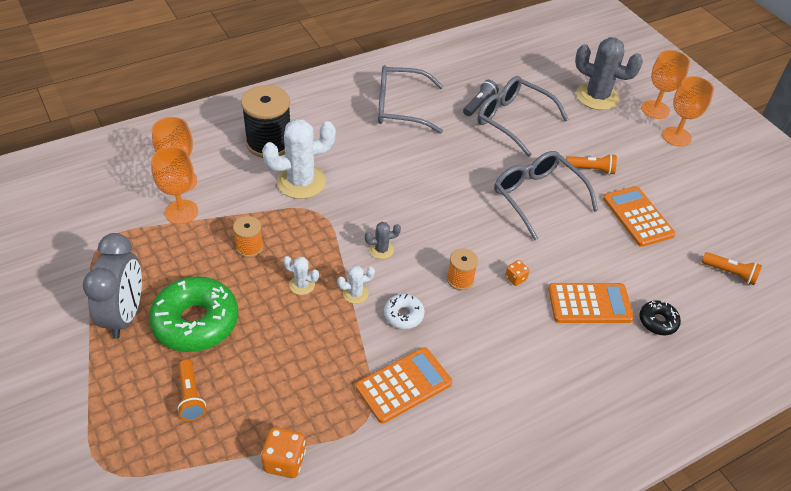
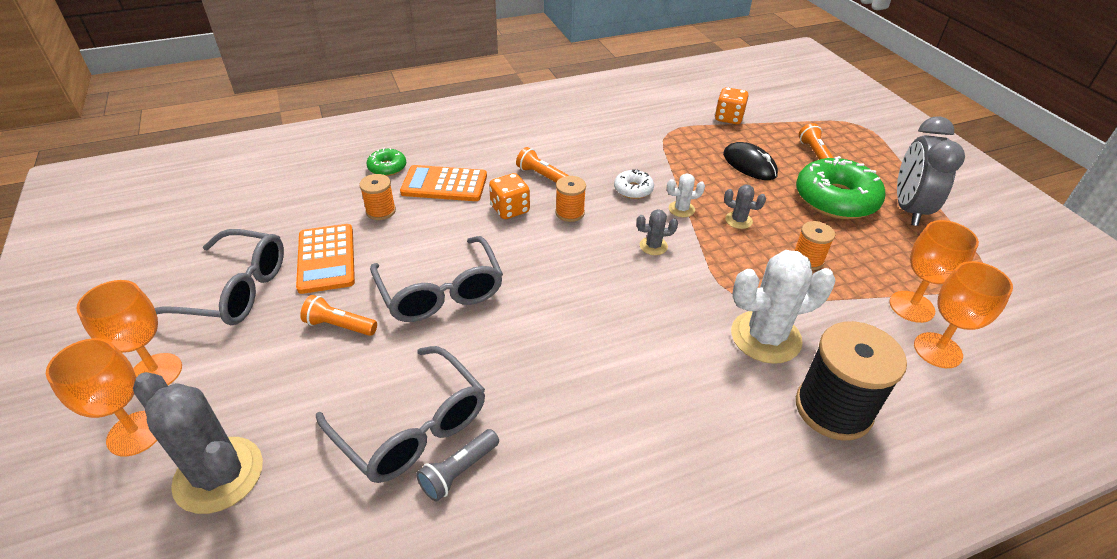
camera: 170 degrees left, 5 degrees down
white cactus [283,256,319,295] -> grey cactus [724,185,766,229]
orange calculator [356,347,452,424] -> none
grey glasses [378,65,443,134] -> grey glasses moved to [155,229,284,325]
orange dice [505,260,529,286] -> orange dice [489,173,530,219], size x1.72
black donut [639,300,681,335] -> green donut [367,148,406,176]
orange flashlight [702,252,762,285] -> orange flashlight moved to [516,147,569,183]
none -> orange spool [359,174,396,220]
none -> black mouse [723,142,778,180]

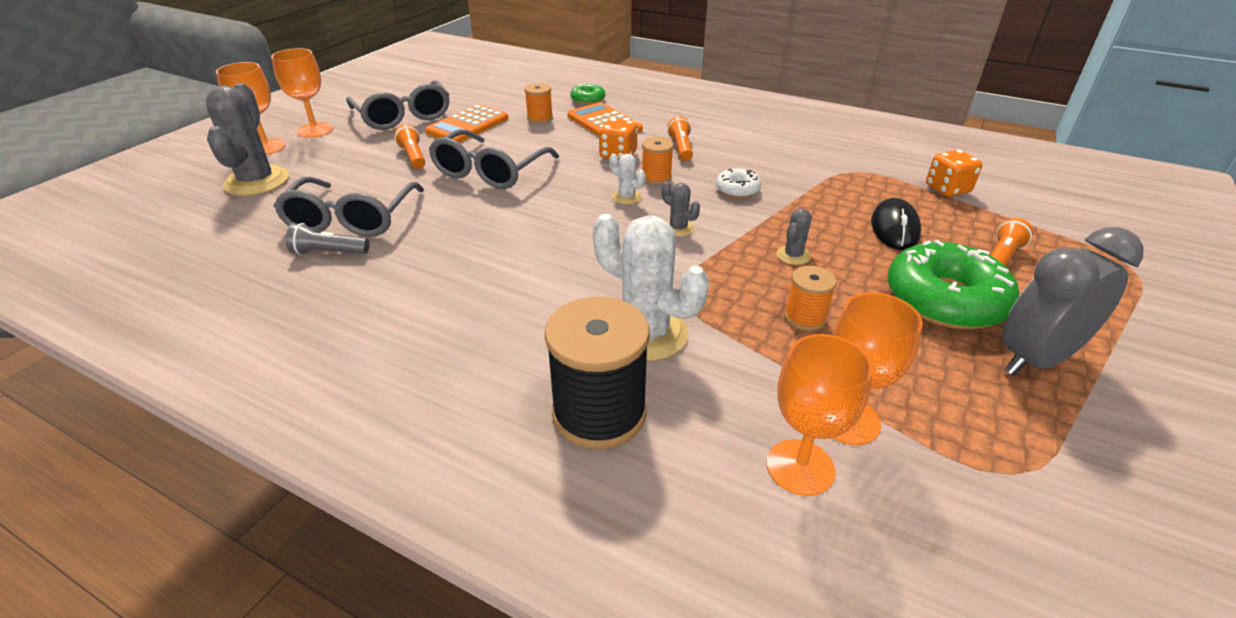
camera: 50 degrees right, 5 degrees down
white cactus [667,174,705,217] -> white cactus moved to [609,154,646,204]
grey cactus [724,185,766,229] -> grey cactus turned 45 degrees clockwise [777,208,812,265]

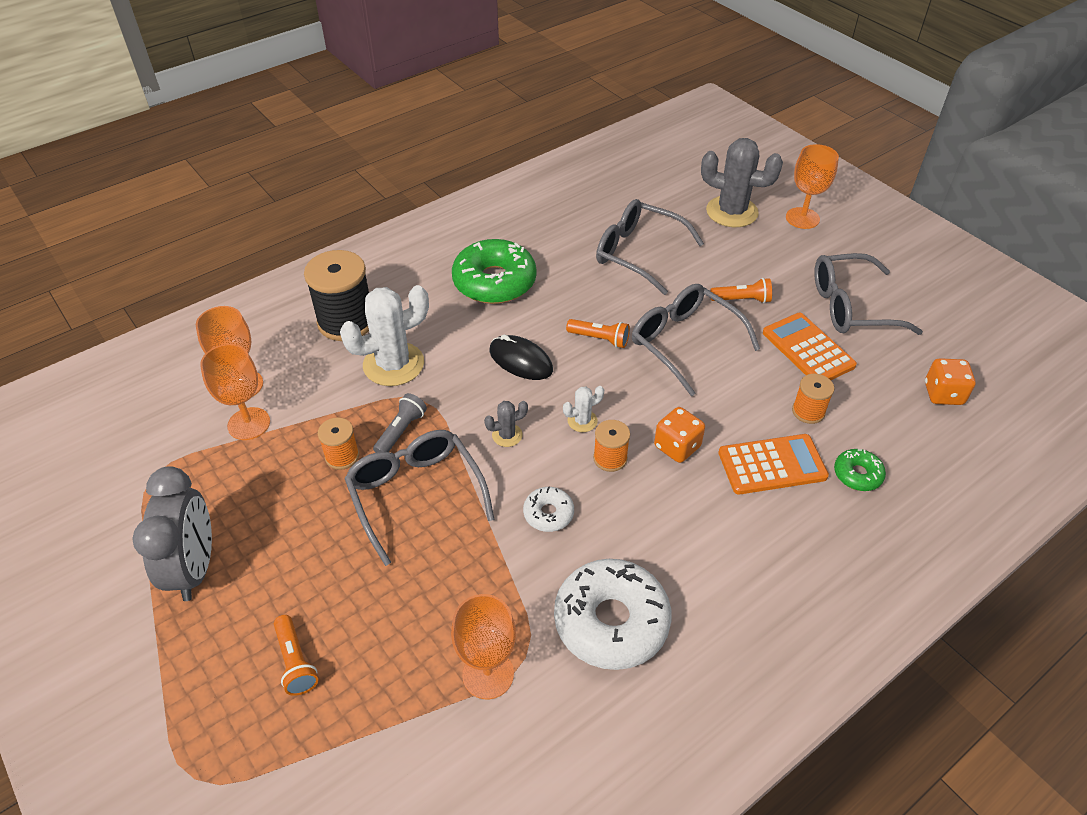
camera: 115 degrees right, 10 degrees up
orange goblet [271,48,333,138] -> orange goblet moved to [451,594,516,699]
grey flashlight [286,223,369,255] -> grey flashlight moved to [373,393,427,452]
orange flashlight [667,116,693,161] -> orange flashlight moved to [566,319,630,348]
grey cactus [777,208,812,265] -> grey glasses [344,430,495,566]
black mouse [871,198,921,250] -> black mouse moved to [489,335,553,380]
green donut [888,240,1019,329] -> green donut moved to [452,239,537,304]
orange dice [926,150,982,197] -> orange dice moved to [925,358,976,405]
none -> white donut [554,559,672,670]

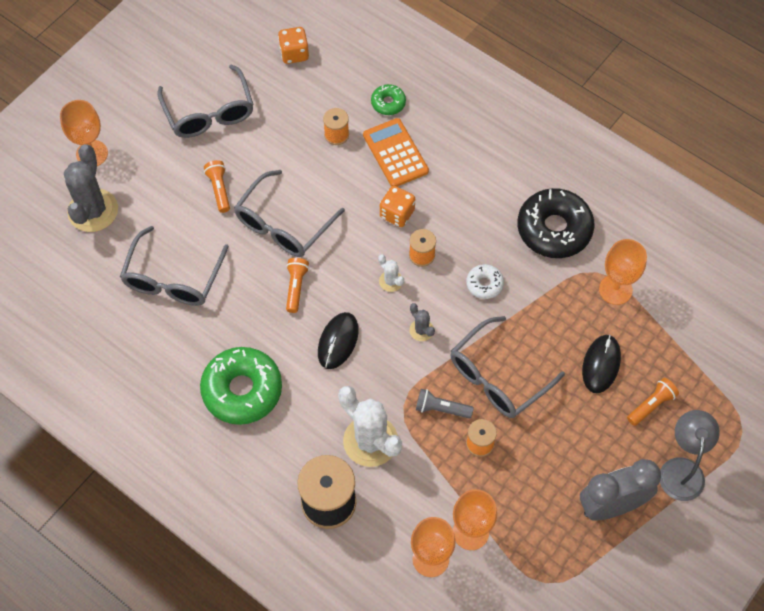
camera: 105 degrees left, 15 degrees up
white donut [554,559,672,670] -> black donut [518,188,594,258]
orange calculator [763,313,857,380] -> none
none -> black mouse [582,335,621,393]
none -> grey lamp [660,410,720,501]

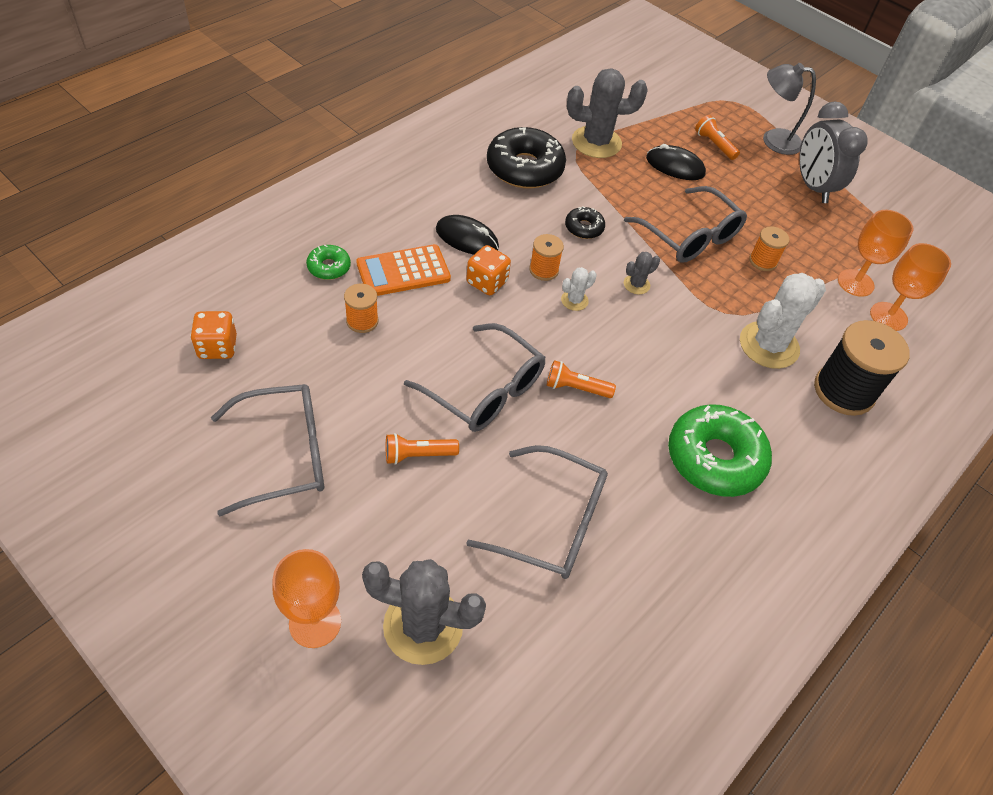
camera: 90 degrees left, 10 degrees down
black mouse [318,312,359,369] -> black mouse moved to [436,215,499,255]
grey flashlight [416,389,474,419] -> none
white donut [466,264,504,299] -> black donut [565,206,605,239]
orange goblet [599,239,647,305] -> grey cactus [567,68,648,158]

